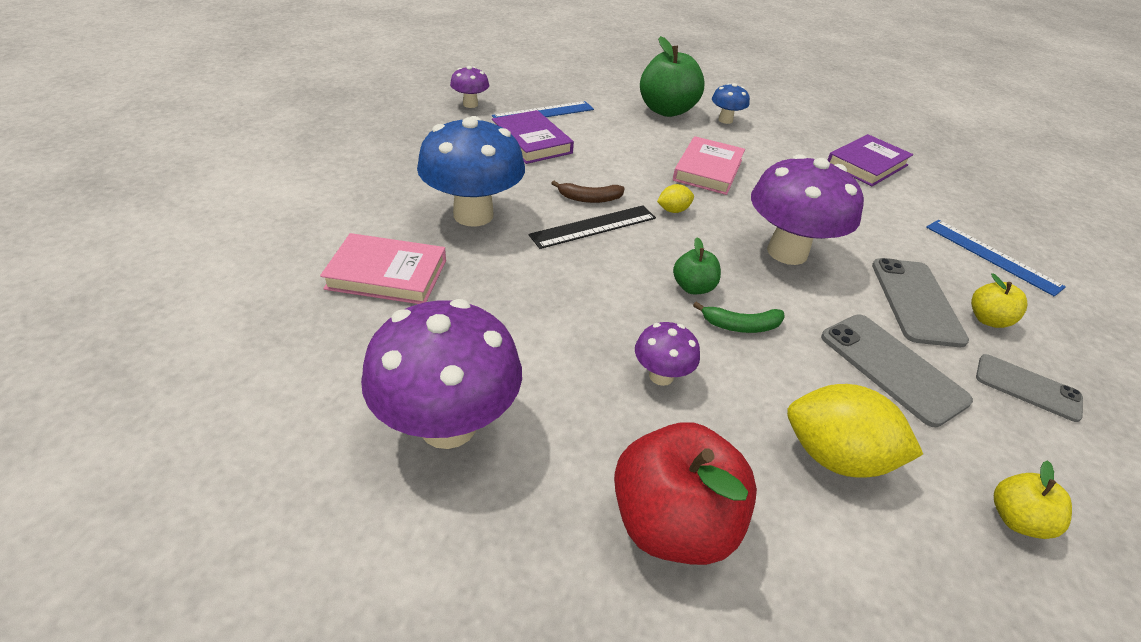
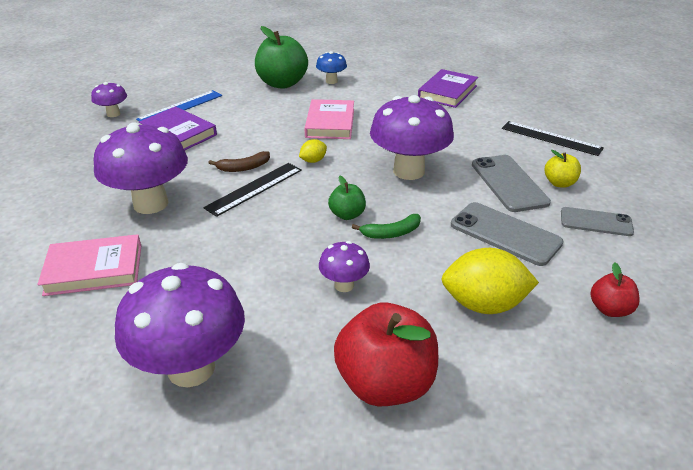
camera: 15 degrees left, 5 degrees down
blue mushroom [417,116,525,227] -> purple mushroom [94,122,188,214]
blue ruler [926,220,1066,296] -> black ruler [502,121,604,156]
yellow apple [994,460,1072,539] -> red apple [590,263,640,317]

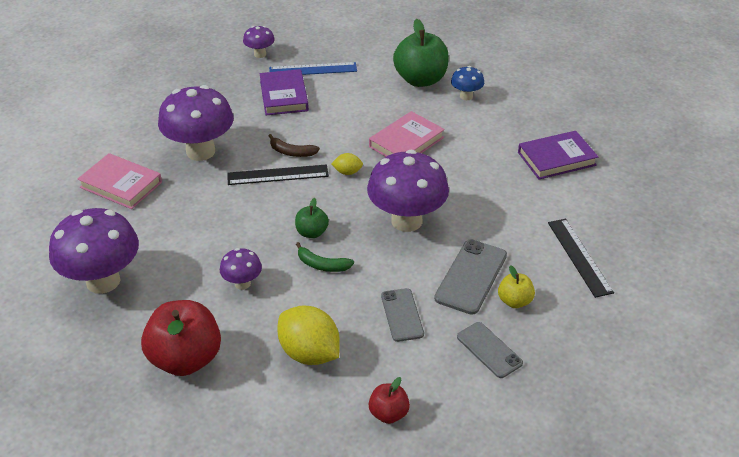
camera: 40 degrees right, 5 degrees up
grey phone [451,202,564,266] -> grey phone [381,288,424,342], size x0.67

